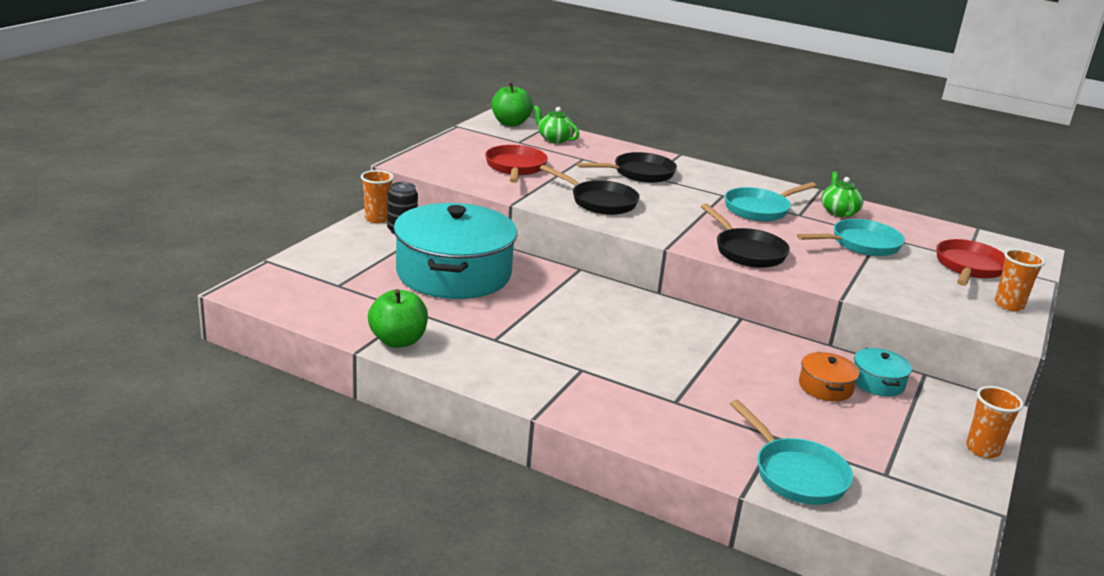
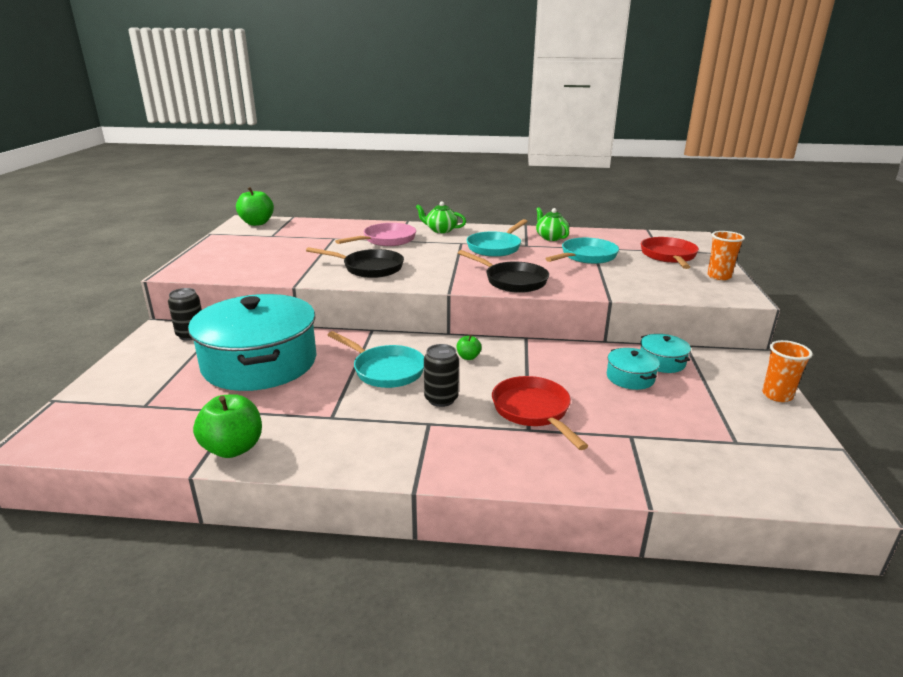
camera: 20 degrees left, 0 degrees up
orange cup [361,170,394,223] -> none
red pan [485,145,548,183] -> red pan moved to [492,376,588,450]
green teapot [533,105,579,143] -> green teapot moved to [416,201,466,233]
black pan [577,152,677,183] -> pink pan [335,223,416,246]
turquoise pan [730,399,853,505] -> turquoise pan moved to [328,331,424,388]
orange pot [799,352,859,401] -> turquoise pot [607,348,660,390]
none -> black can [424,344,459,407]
none -> green apple [457,335,482,360]

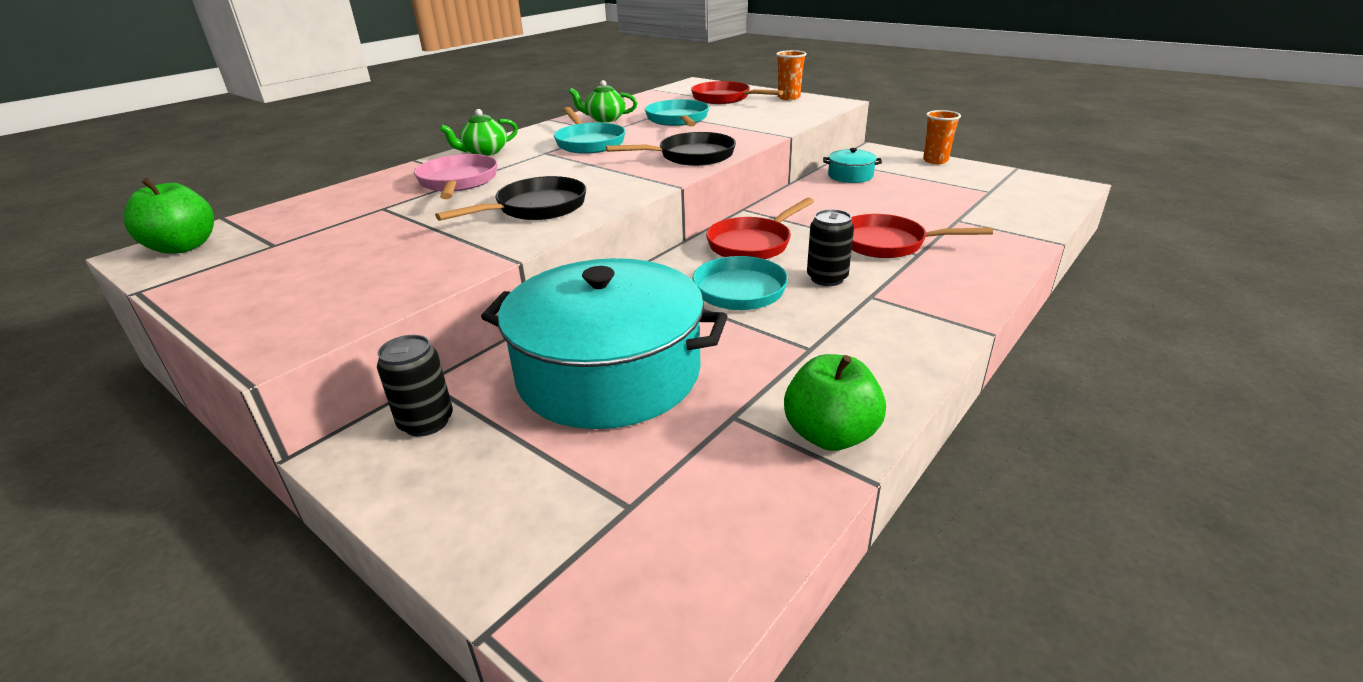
camera: 55 degrees left, 5 degrees up
green apple [457,335,482,360] -> red pan [706,198,814,259]
turquoise pot [607,348,660,390] -> none

